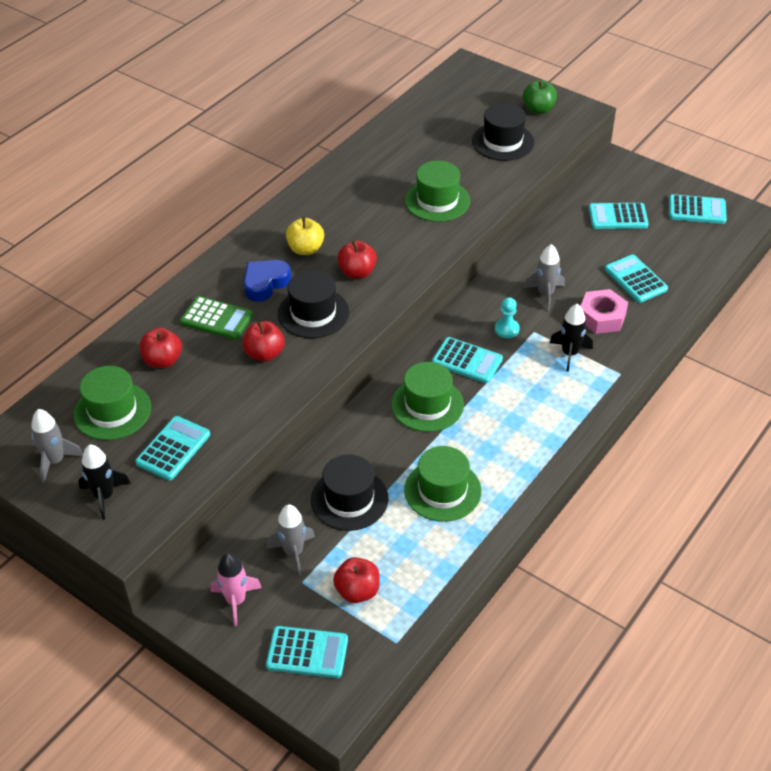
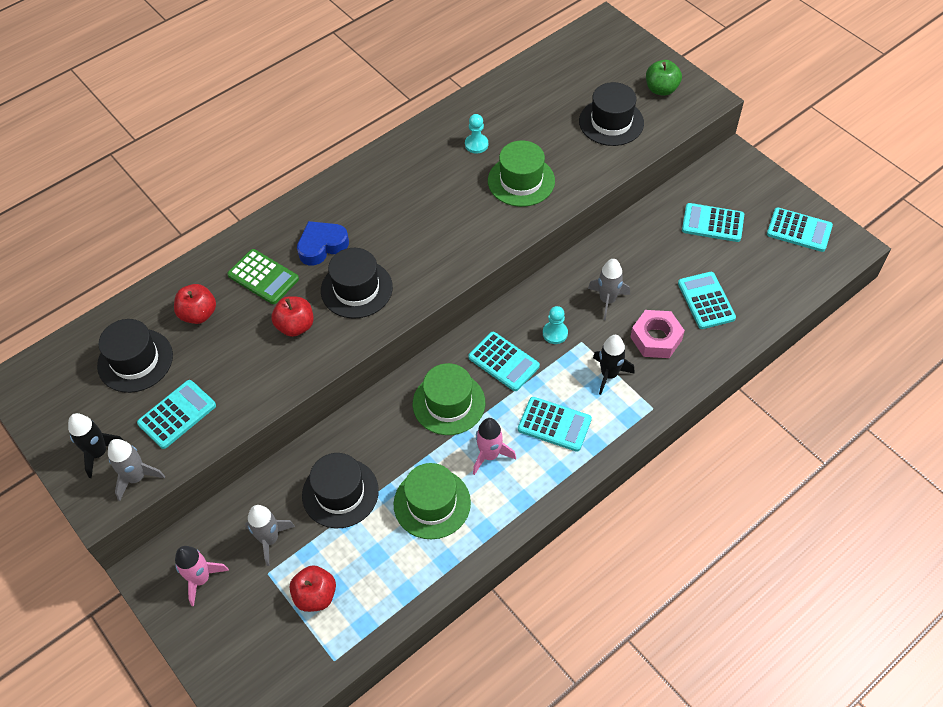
camera: 15 degrees right, 10 degrees up
grey rocket [31,409,83,483] -> grey rocket moved to [108,439,165,501]
green hat [74,366,151,440] -> black hat [97,319,173,393]
turquoise calculator [266,626,348,678] -> turquoise calculator moved to [518,397,592,452]
yellow apple [286,217,324,255] -> none
red apple [337,241,377,279] -> none
none -> turquoise pawn [465,114,488,153]
none -> pink rocket [473,418,516,475]

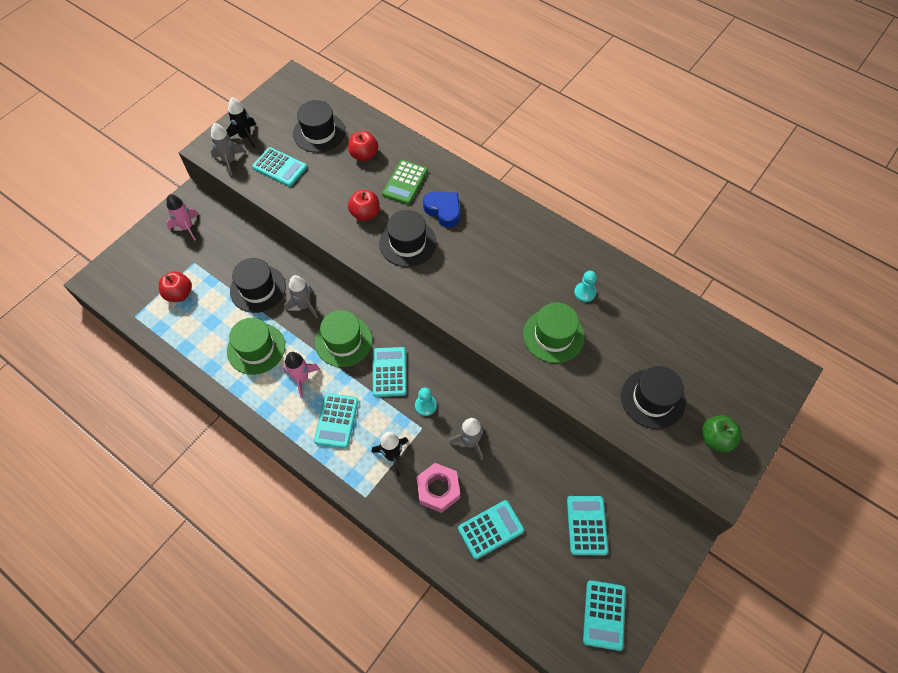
camera: 75 degrees right, 5 degrees up
grey rocket [245,505,295,566] -> grey rocket moved to [284,275,318,318]
turquoise calculator [468,332,540,391] -> turquoise calculator turned 150 degrees clockwise [373,347,407,397]

